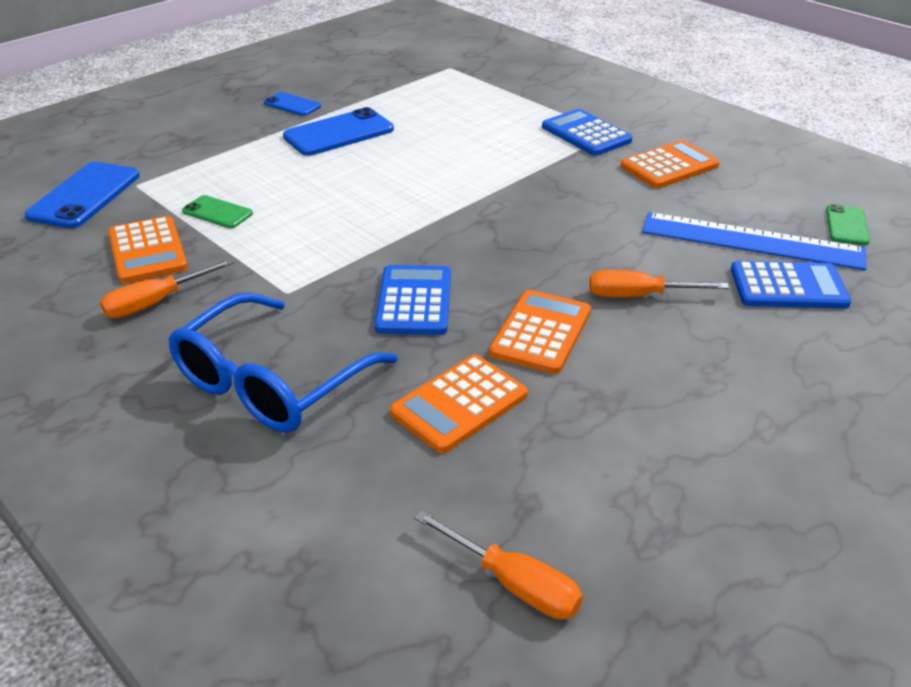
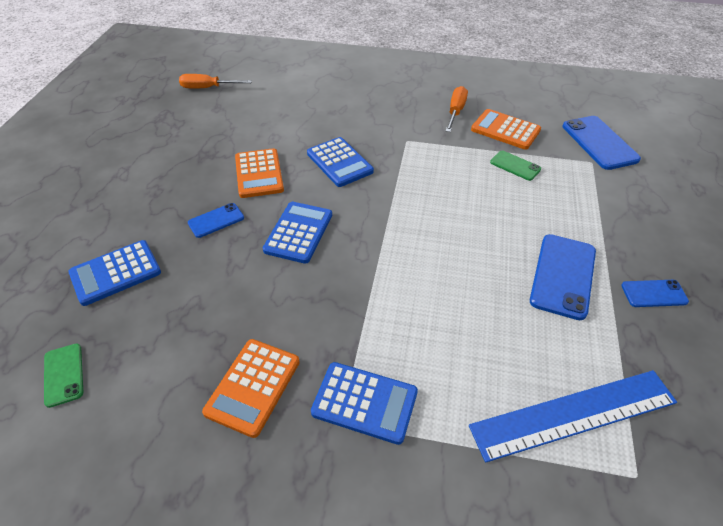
camera: 145 degrees right, 10 degrees up
blue glasses [168,293,398,433] -> none
green phone [182,195,253,228] -> green phone turned 45 degrees clockwise [490,151,541,181]
orange calculator [390,355,528,453] -> none
orange screwdriver [589,270,729,297] -> blue phone [188,203,244,238]
blue ruler [642,212,867,270] -> blue ruler moved to [469,370,677,463]
none -> blue calculator [263,202,332,264]

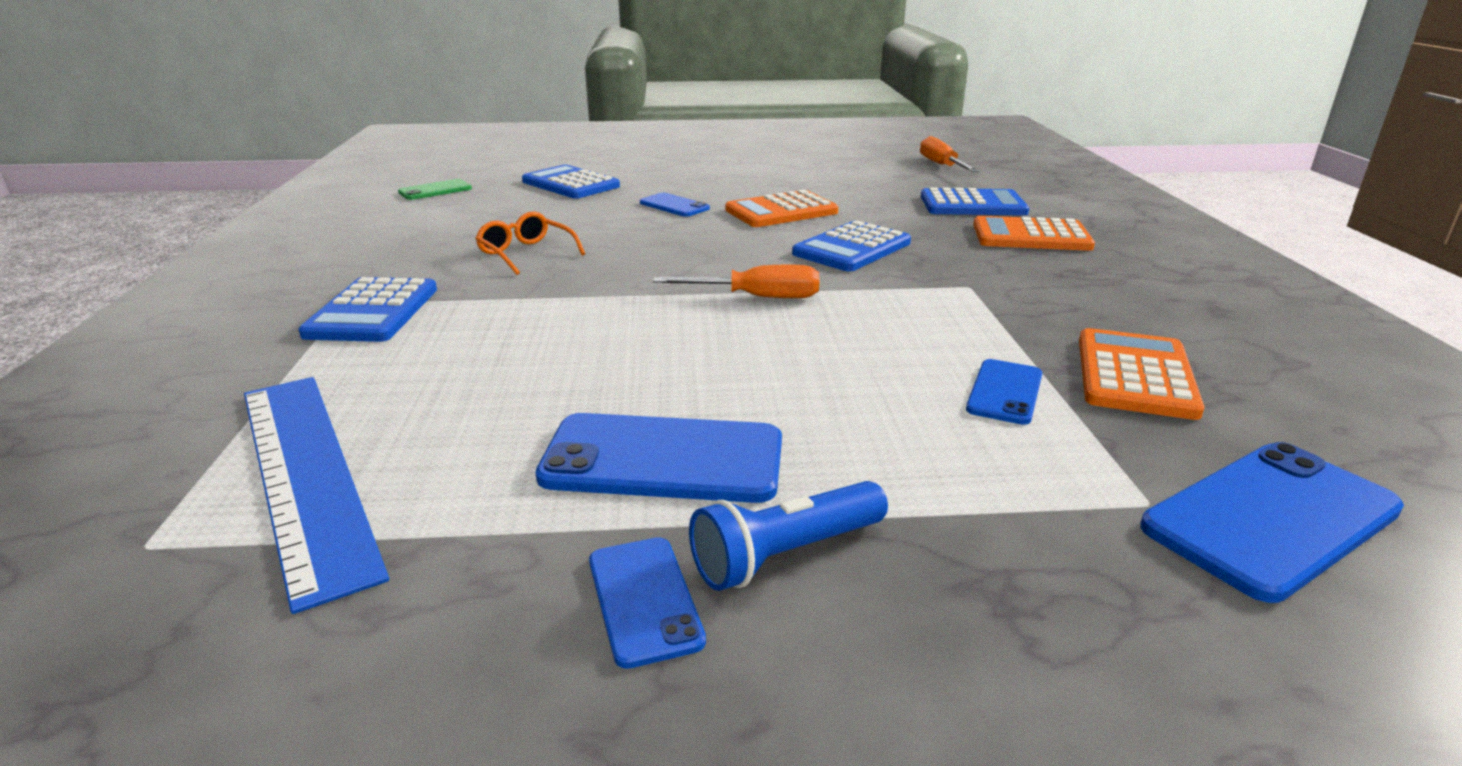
camera: 75 degrees right, 20 degrees down
orange calculator [202,339,300,438] -> orange calculator moved to [973,216,1095,251]
blue calculator [263,202,332,264] -> blue calculator moved to [921,187,1029,215]
orange screwdriver [446,86,468,132] -> orange screwdriver moved to [653,265,820,298]
green phone [490,151,541,181] -> blue phone [966,359,1042,425]
none -> orange glasses [475,211,585,275]
none -> blue flashlight [689,481,888,591]

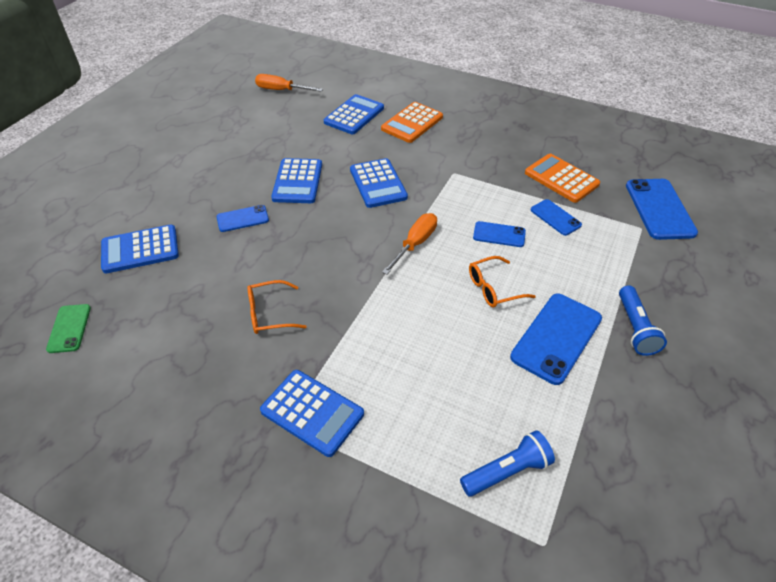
camera: 60 degrees left, 20 degrees up
blue ruler [244,377,389,614] -> blue flashlight [460,430,555,497]
blue phone [589,537,706,669] -> blue phone moved to [473,221,526,247]
orange calculator [725,190,838,227] -> blue calculator [271,158,322,203]
none -> orange glasses [469,256,536,308]

